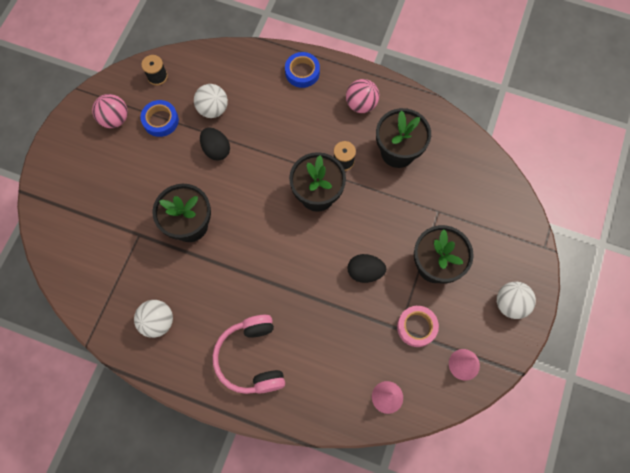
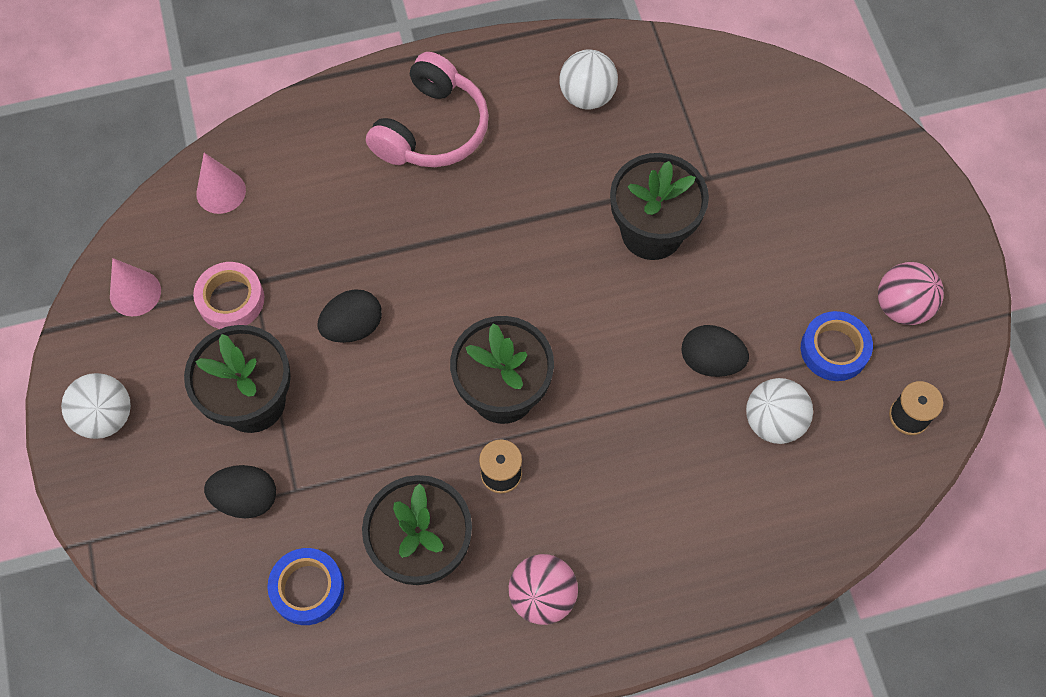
camera: 145 degrees right, 5 degrees down
pink headphones [213,315,285,394] -> pink headphones turned 75 degrees clockwise [366,52,489,167]
blue tape [285,52,320,88] -> blue tape moved to [267,548,344,625]
none -> black egg [204,465,276,519]

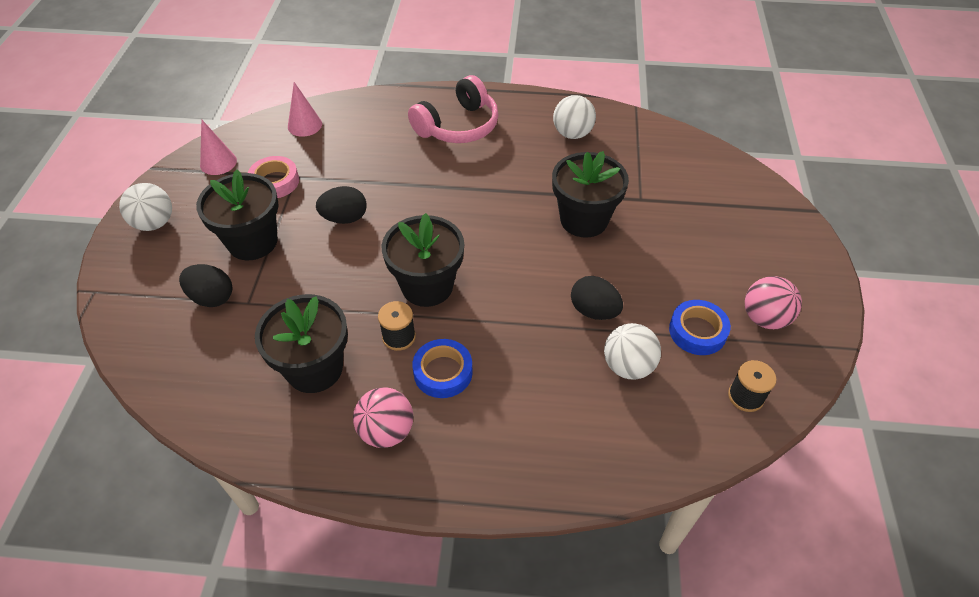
camera: 20 degrees right, 15 degrees down
blue tape [267,548,344,625] -> blue tape moved to [412,339,473,398]

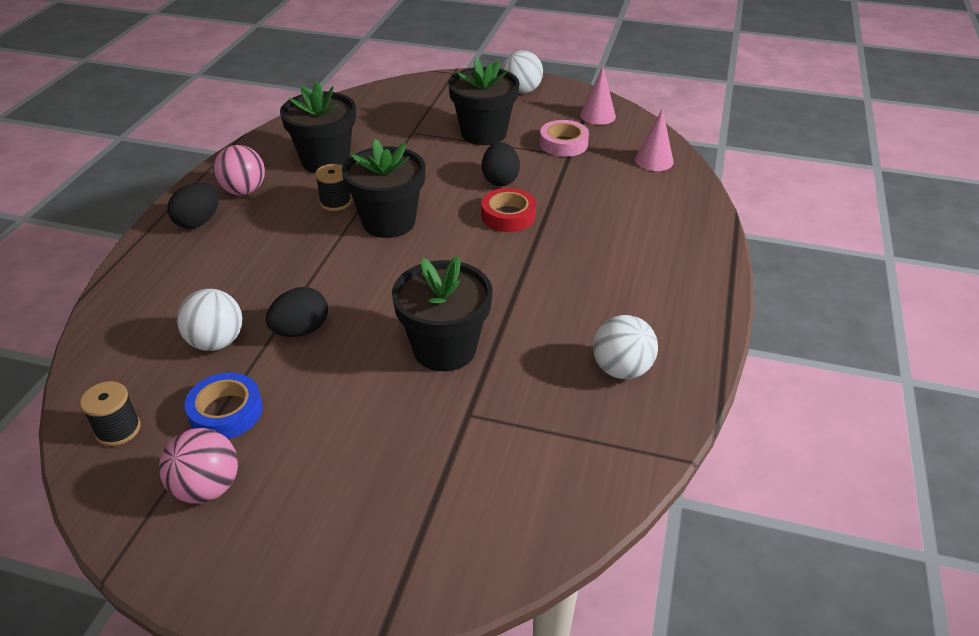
camera: 100 degrees right, 10 degrees down
black egg [179,264,232,307] -> black egg moved to [167,183,219,229]
pink headphones [408,75,499,143] -> none
blue tape [412,339,473,398] -> none
none -> red tape [481,188,536,232]

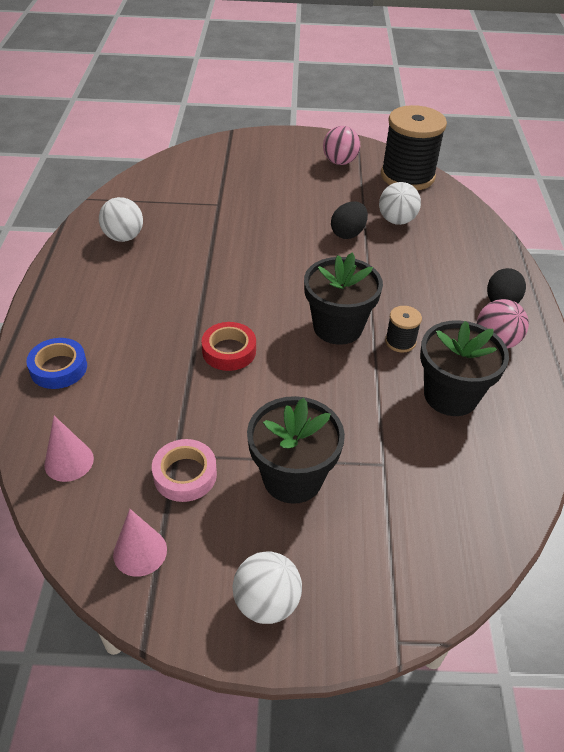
camera: 165 degrees right, 5 degrees up
black spool [80,381,141,446] -> black spool [381,105,447,190], size x2.28
blue tape [184,373,263,439] -> blue tape moved to [26,338,87,389]
black flower pot [392,256,492,371] -> none
black egg [482,142,520,186] -> none

